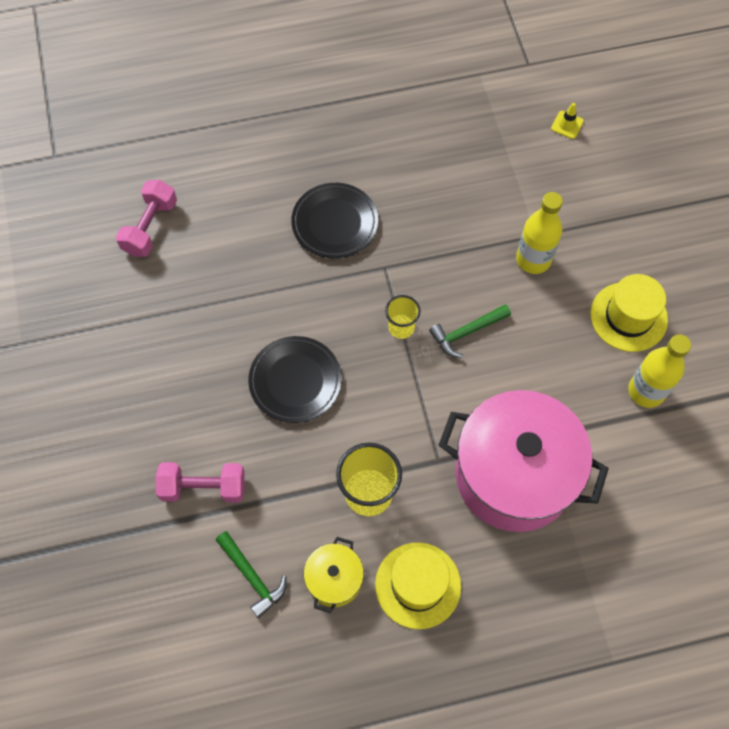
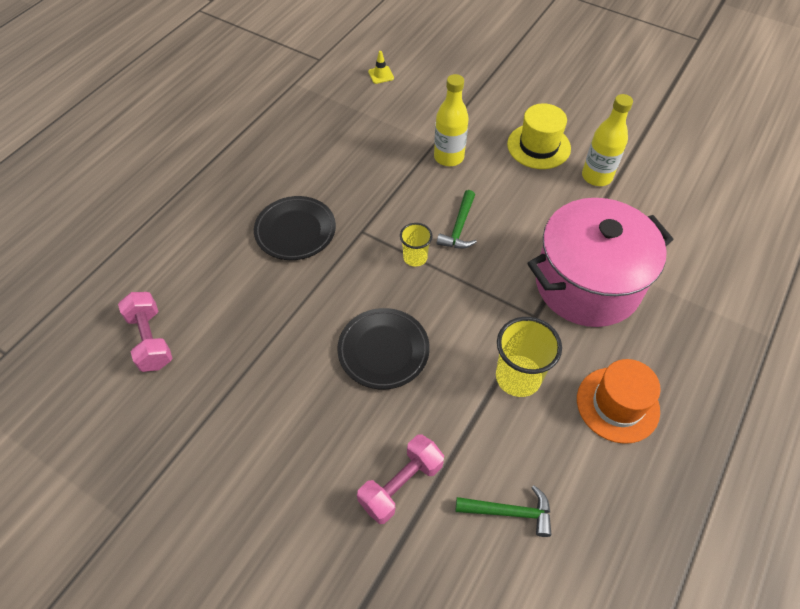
camera: 45 degrees left, 10 degrees down
yellow pot [304,537,364,613] -> none
yellow hat [375,543,461,629] -> orange hat [577,359,661,444]

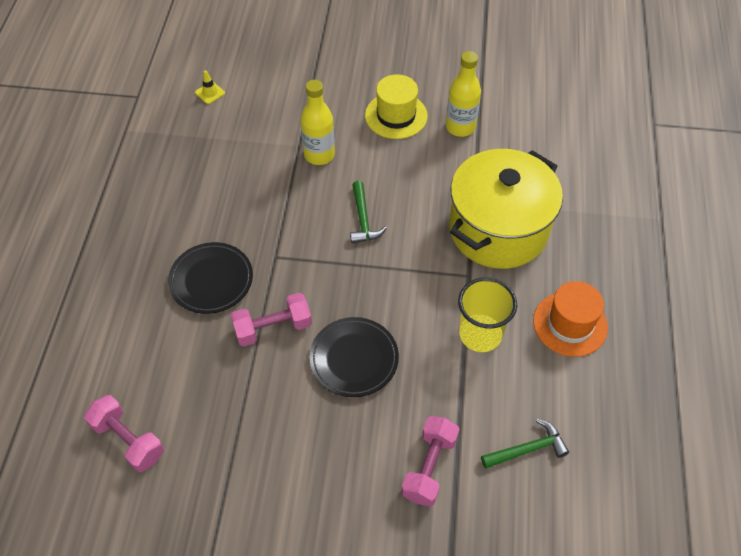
camera: 25 degrees left, 0 degrees up
yellow cup [400,223,432,267] -> none
pink pot [527,198,674,327] -> yellow pot [449,149,563,269]
none -> pink dumbbell [231,293,312,347]

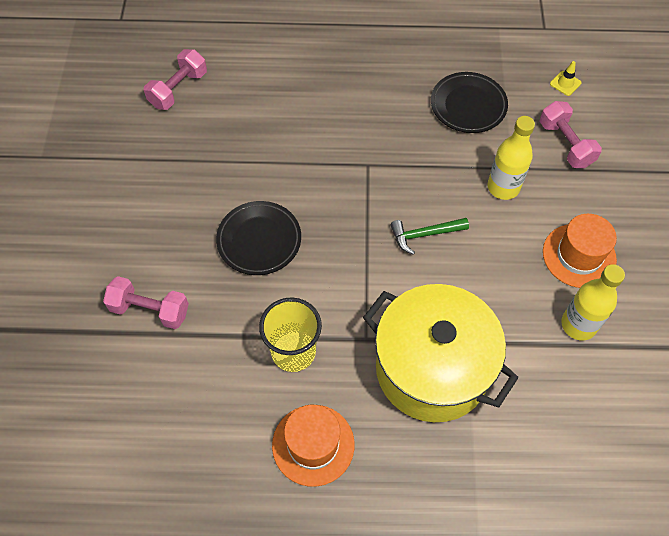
camera: 85 degrees right, 5 degrees up
black plate [168,242,253,314] -> black plate moved to [431,72,508,133]
pink dumbbell [231,293,312,347] -> pink dumbbell moved to [540,101,602,168]
yellow hat [365,74,428,139] -> orange hat [543,214,617,288]
green hammer [481,419,569,469] -> none

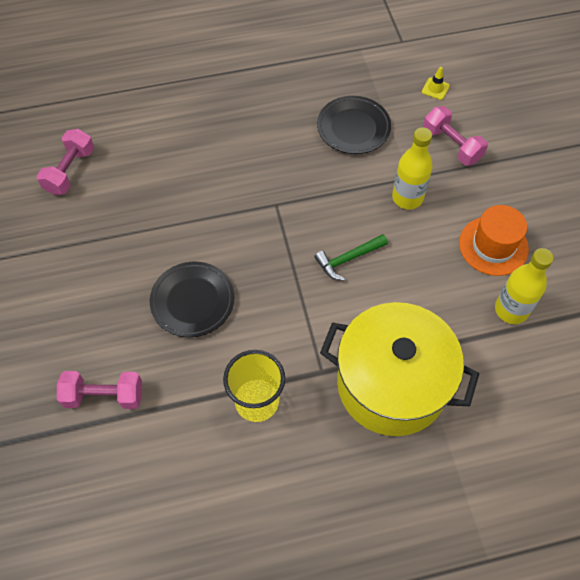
camera: 15 degrees left, 0 degrees up
orange hat [272,405,355,487] -> none

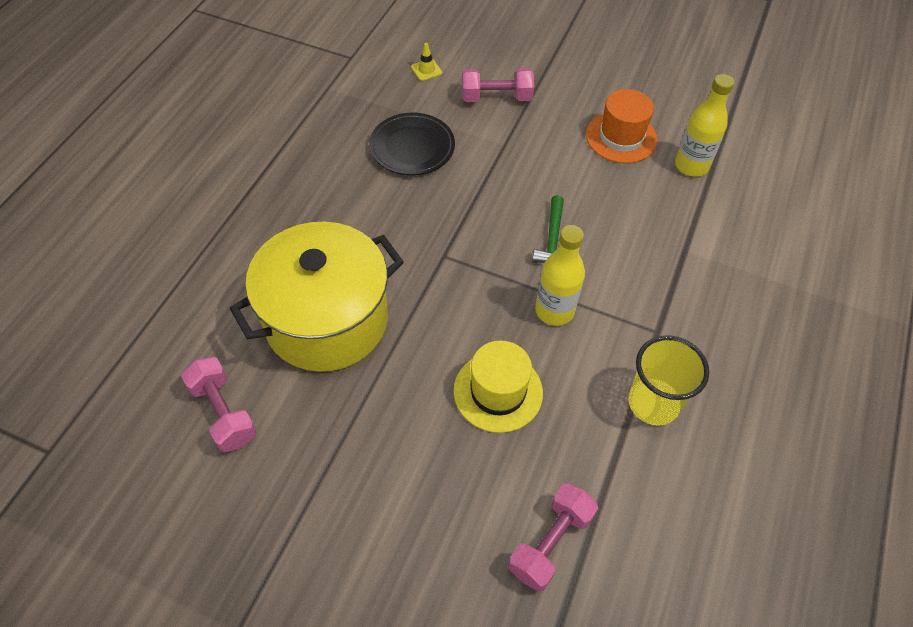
camera: 55 degrees left, 5 degrees down
black plate [150,262,234,337] -> yellow hat [453,341,543,433]
yellow pot [320,302,479,436] -> yellow pot moved to [230,222,404,372]
yellow bottle [392,127,433,209] -> yellow bottle moved to [535,225,585,326]

